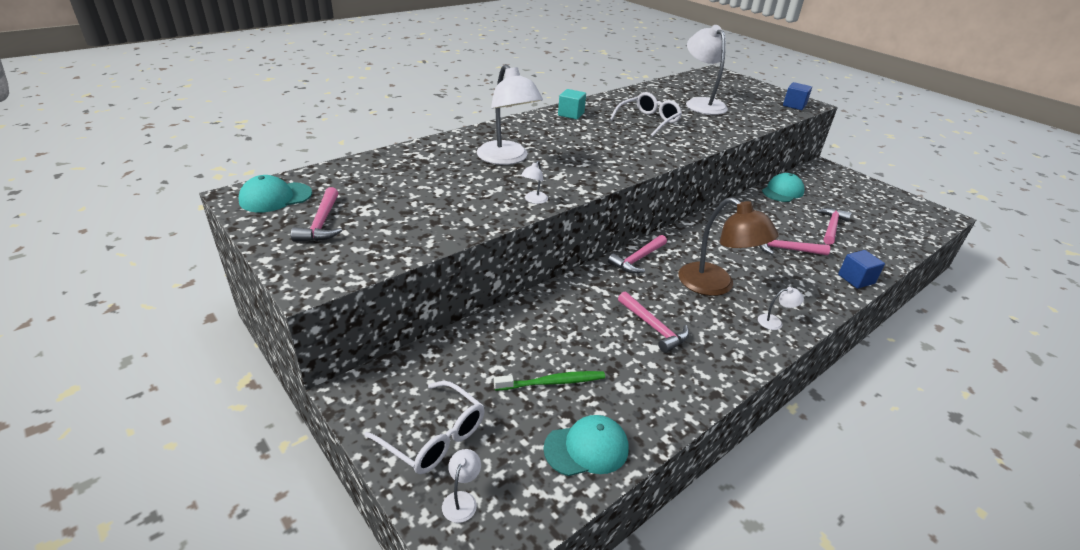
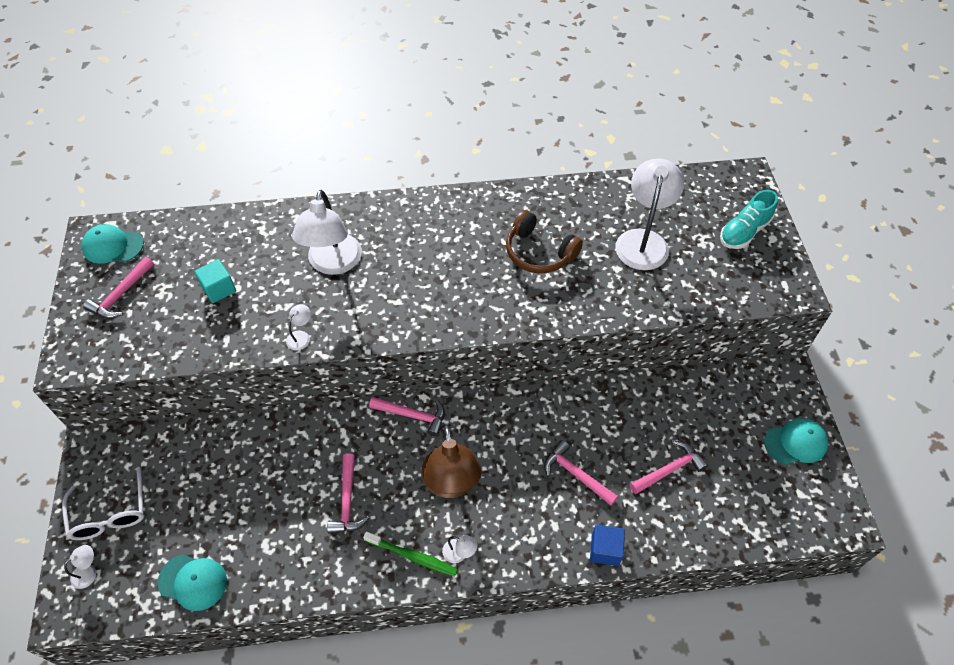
camera: 35 degrees right, 20 degrees up
green toothbrush [494,371,605,391] -> green toothbrush moved to [363,531,458,577]
white lamp [521,161,548,204] -> white lamp turned 150 degrees clockwise [286,304,311,350]
turquoise cube [558,89,586,120] -> turquoise cube moved to [194,259,236,303]
pink hammer [608,235,667,273] -> pink hammer turned 150 degrees counterclockwise [369,397,445,437]
white glasses [610,92,682,137] -> brown headphones [506,210,583,273]
turquoise cap [762,173,804,202] -> turquoise cap moved to [764,418,828,465]
blue cube [783,82,812,110] -> none
none -> turquoise shoe [720,190,778,249]

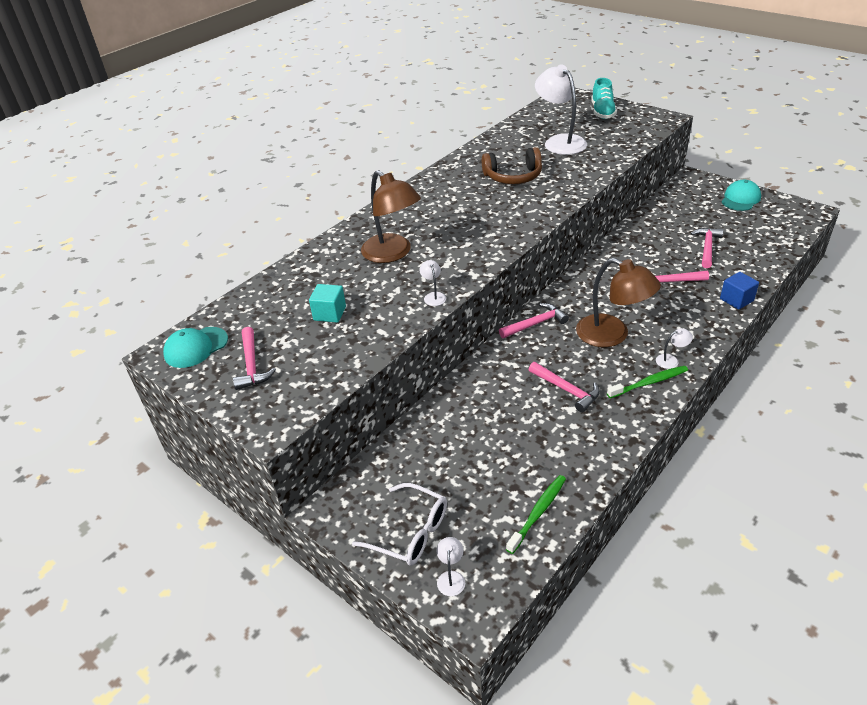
camera: 40 degrees left, 15 degrees down
turquoise cap [157,554,227,611] -> green toothbrush [506,475,566,554]
white lamp [292,190,362,275] -> brown lamp [361,170,421,263]

